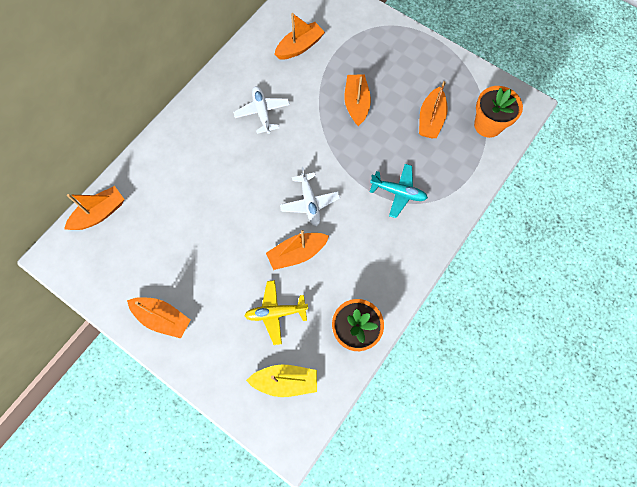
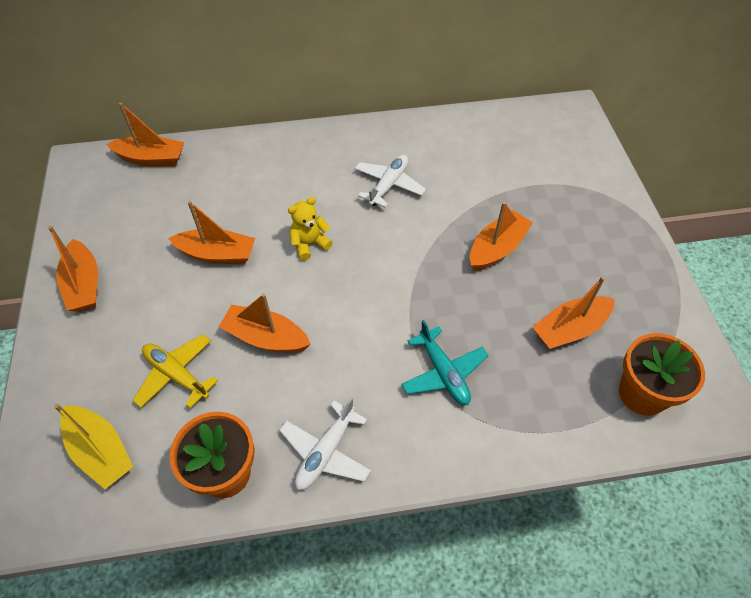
camera: 45 degrees right, 15 degrees down
orange boat [274,13,325,59] -> orange boat moved to [168,201,255,264]
white plane [280,167,340,226] -> white plane moved to [279,398,371,490]
none -> yellow teddy bear [288,197,333,261]

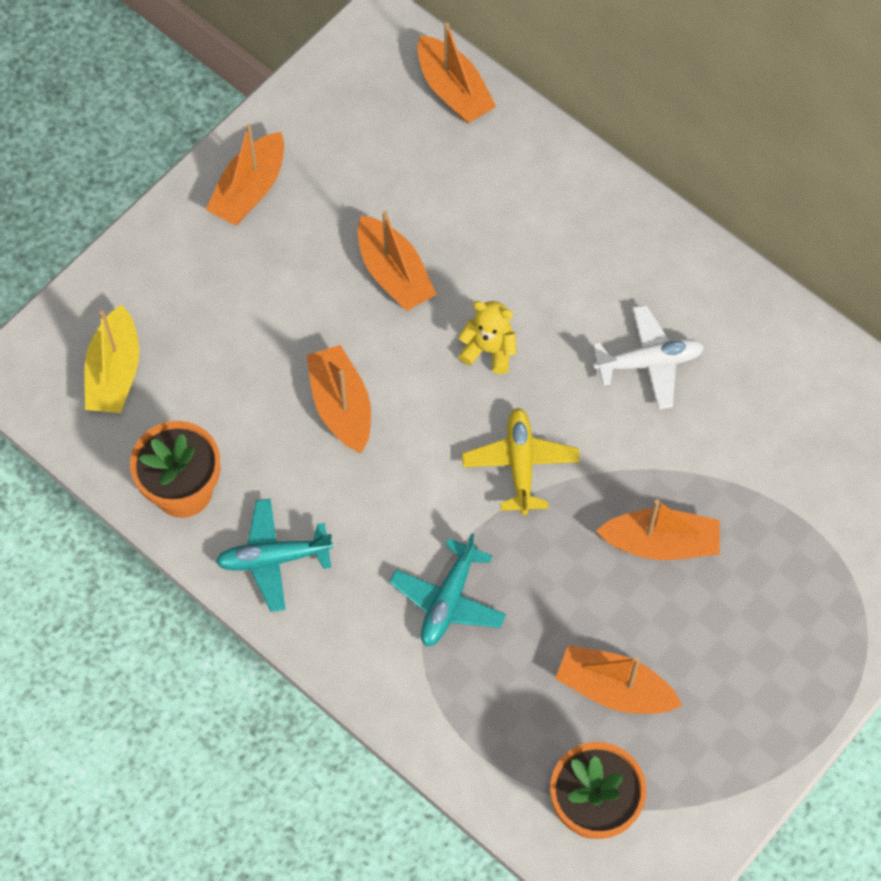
camera: 50 degrees right, 10 degrees up
yellow plane [132,334,219,409] -> yellow plane moved to [462,408,580,515]
white plane [279,398,371,490] -> turquoise plane [216,498,333,612]

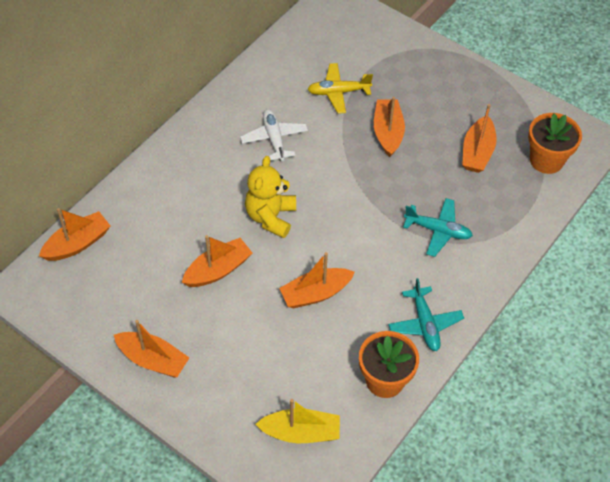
camera: 95 degrees left, 10 degrees down
yellow teddy bear [458,301,517,374] -> yellow teddy bear [245,156,296,238], size x1.53
yellow plane [462,408,580,515] -> yellow plane moved to [308,63,373,114]

